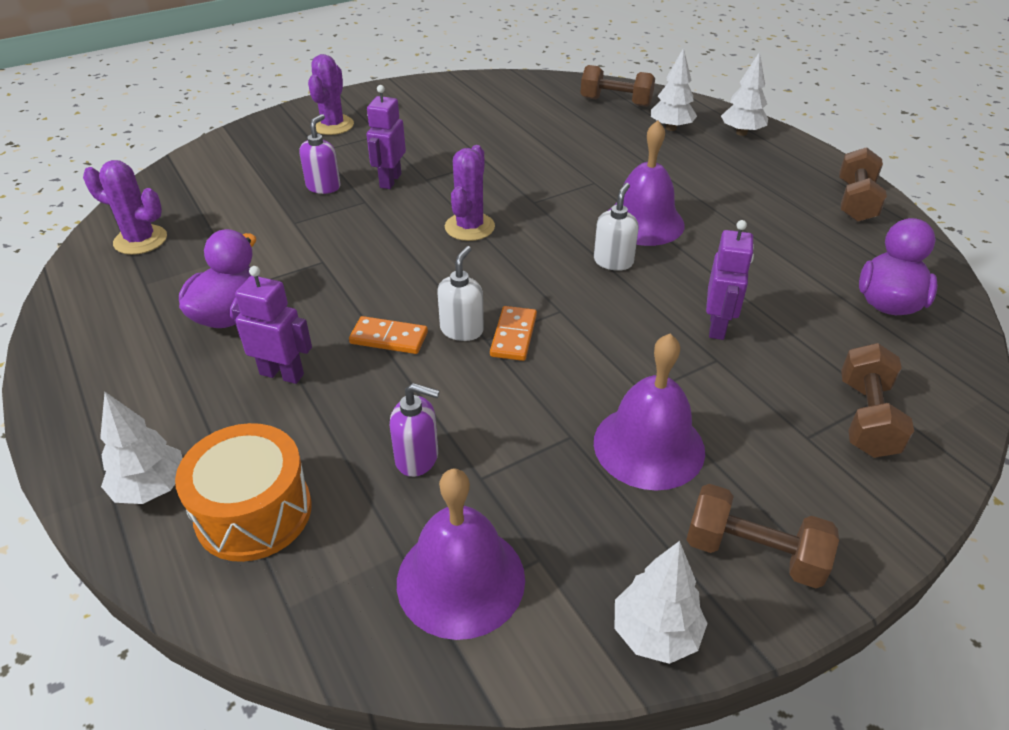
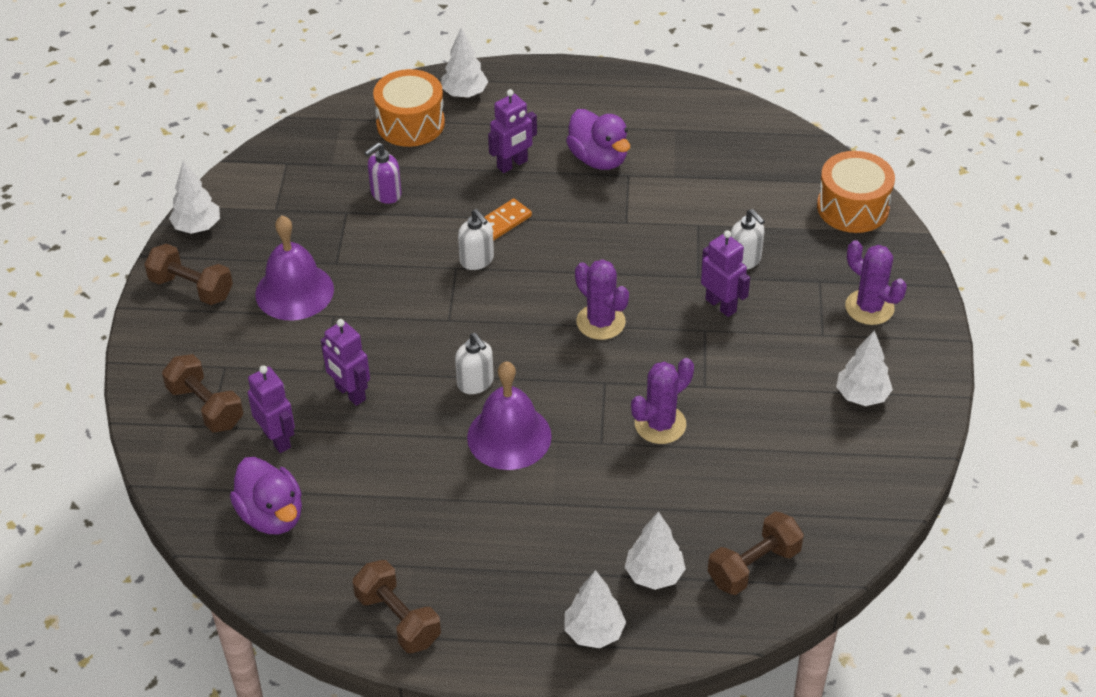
camera: 125 degrees right, 5 degrees up
purple cactus [83,160,167,255] -> purple cactus moved to [631,358,694,444]
purple soap dispenser [299,114,341,194] -> white soap dispenser [731,209,765,270]
purple bell [397,469,525,640] -> none
orange domino [490,306,537,361] -> none
brown dumbbell [686,484,839,588] -> brown dumbbell turned 60 degrees clockwise [144,244,233,305]
none -> purple robot [248,365,295,453]
none -> orange drum [817,151,895,233]
none -> white tree [836,330,893,406]

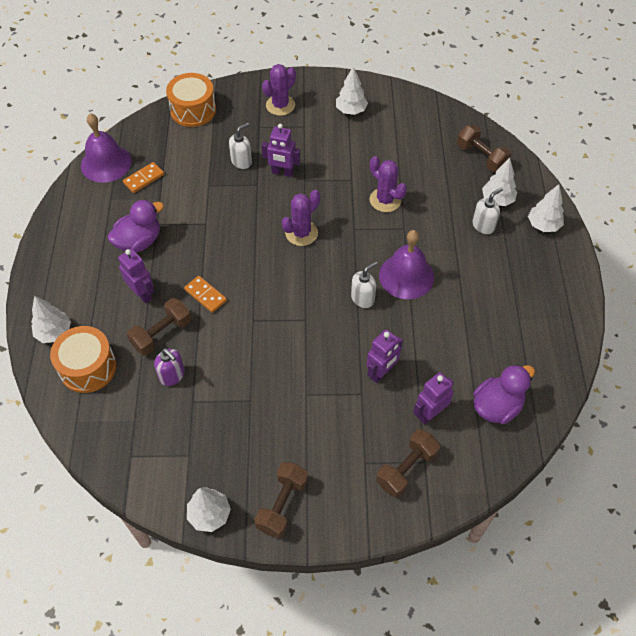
camera: 95 degrees left, 10 degrees up
purple bell [255,216,334,320] -> purple bell moved to [81,113,132,183]
brown dumbbell [353,560,441,653] -> brown dumbbell moved to [127,298,191,356]
white soap dispenser [458,209,494,270] -> white soap dispenser moved to [472,188,503,234]
purple robot [701,230,750,317] -> purple robot turned 120 degrees counterclockwise [262,124,300,177]
none -> orange domino [123,162,164,193]

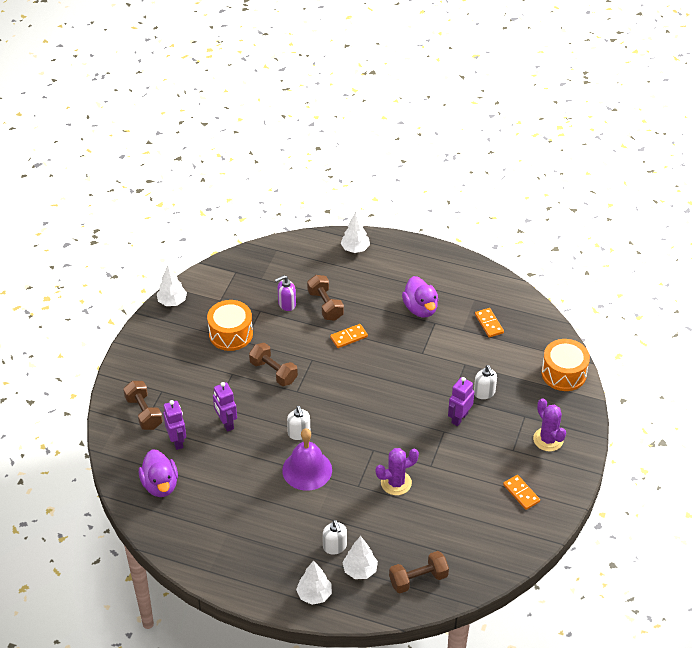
camera: 110 degrees right, 10 degrees down
orange drum [50,326,117,393] -> orange drum moved to [207,300,253,351]
purple bell [81,113,132,183] -> none
purple robot [118,249,154,303] -> none
brown dumbbell [254,462,308,538] -> brown dumbbell moved to [249,343,298,386]
purple cactus [282,190,320,246] -> none
white tree [336,67,368,115] -> orange domino [503,475,540,510]

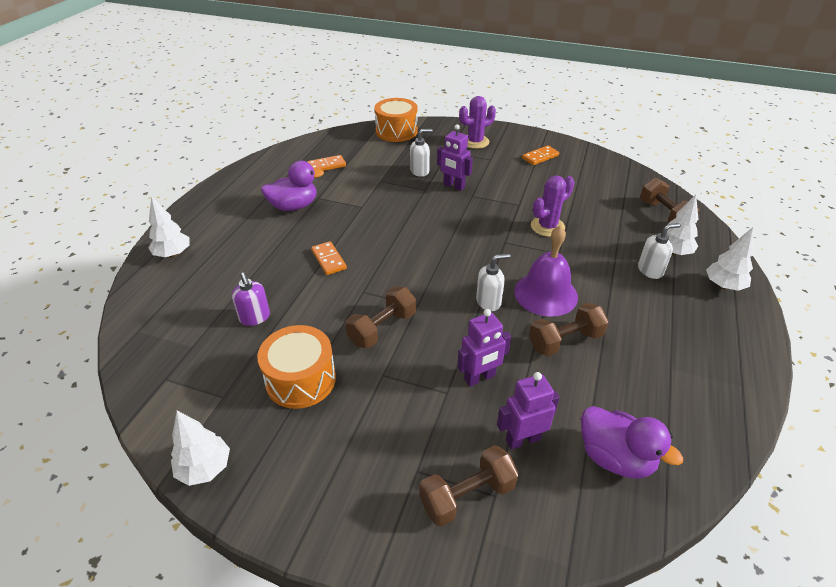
camera: 90 degrees left, 5 degrees down
purple duck [139,449,178,497] -> purple duck turned 60 degrees clockwise [581,406,683,479]
brown dumbbell [307,275,344,321] -> brown dumbbell moved to [529,303,609,356]
purple cactus [376,448,419,495] -> purple cactus turned 75 degrees clockwise [531,176,575,237]

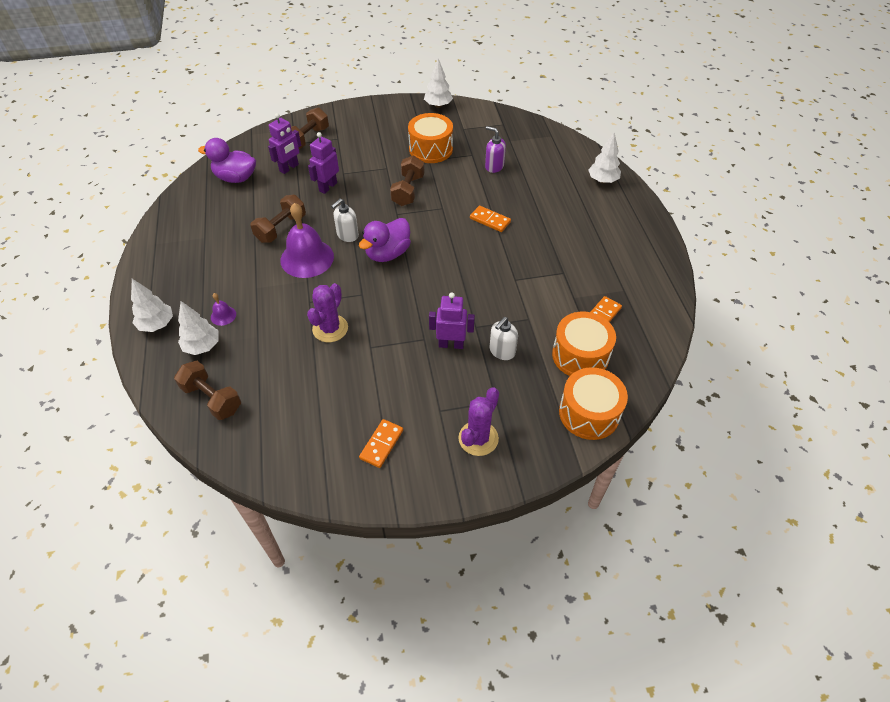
camera: 150 degrees right, 10 degrees up
purple duck [261,161,324,211] -> purple duck moved to [359,218,411,262]
white soap dispenser [638,223,681,279] -> purple bell [211,293,236,326]
none -> orange drum [552,312,616,376]

